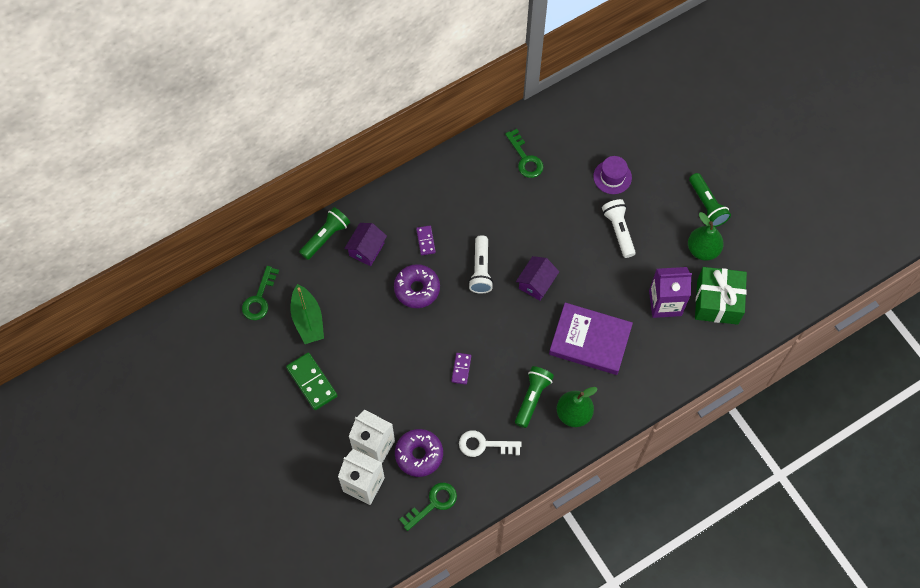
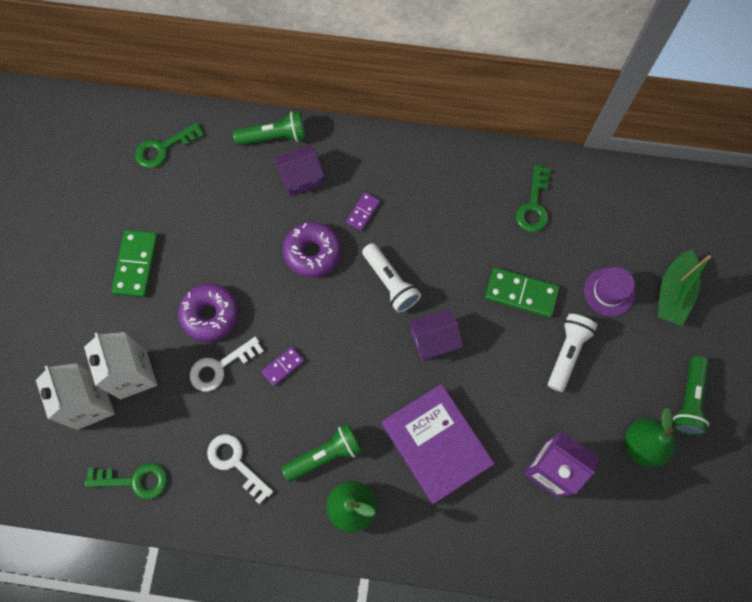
camera: 40 degrees right, 5 degrees up
green boat [291,284,324,344] -> green boat moved to [657,249,711,326]
purple donut [395,429,443,477] -> purple donut moved to [178,284,239,342]
white flashlight [468,235,494,294] -> white flashlight turned 75 degrees counterclockwise [362,243,421,313]
green gift [695,267,747,325] -> none
none -> white key [190,337,264,392]
none -> green domino [485,268,559,318]

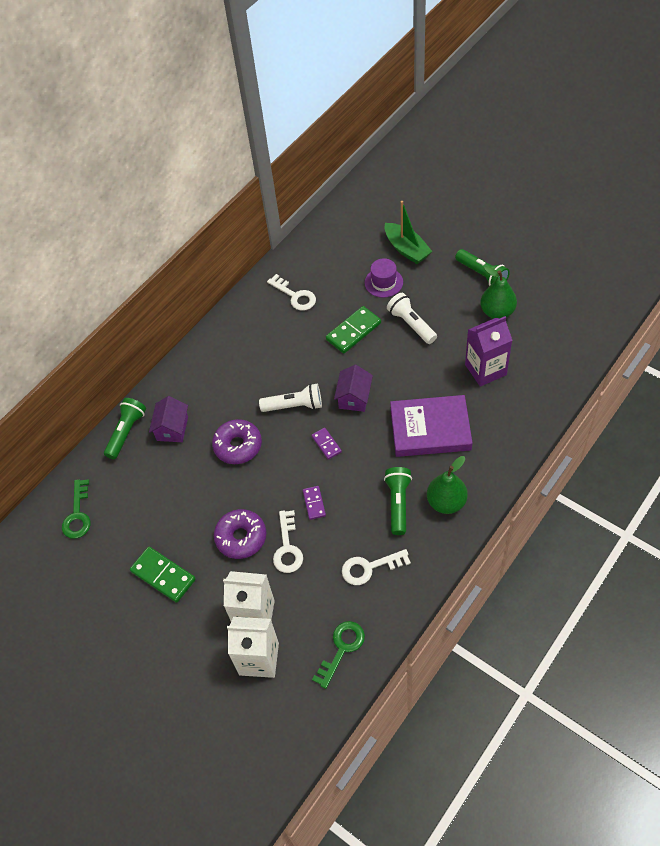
camera: 55 degrees left, 15 degrees down
purple domino [346,192,380,231] -> purple domino moved to [311,428,342,460]
green key [516,165,551,232] -> white key [267,274,316,311]

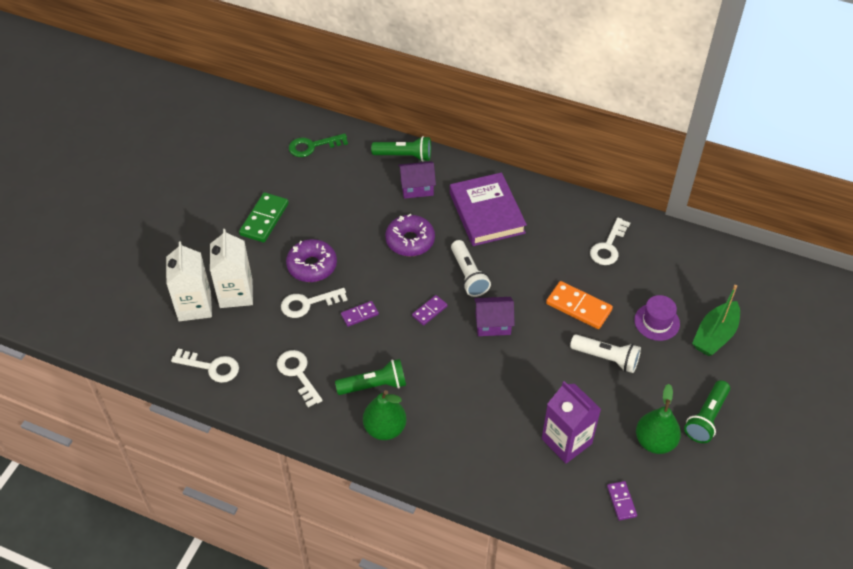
camera: 70 degrees right, 5 degrees down
green key [312,621,365,689] -> white key [171,349,239,383]
green domino [326,306,381,353] -> orange domino [546,281,613,329]
white flashlight [387,293,437,344] -> white flashlight turned 75 degrees clockwise [570,334,641,373]
purple book [390,395,473,457] -> purple book moved to [450,172,527,246]
none -> purple domino [607,481,637,520]

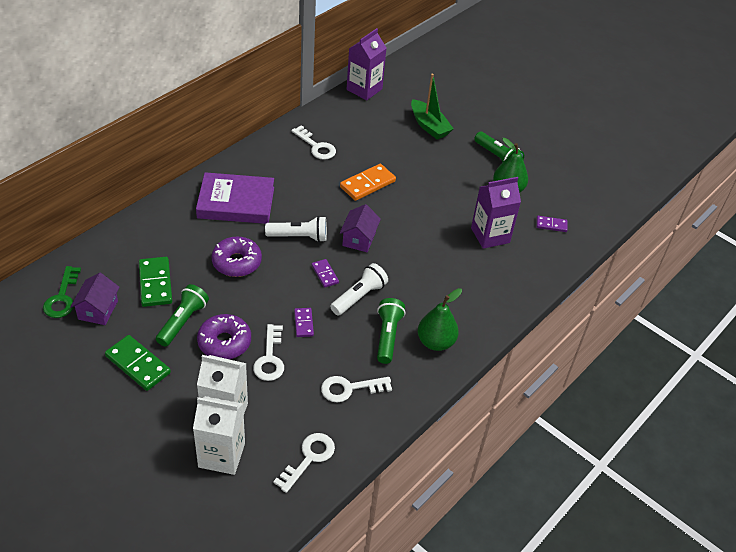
camera: 75 degrees left, 5 degrees down
green flashlight [371,136,431,162] -> green flashlight moved to [156,284,209,347]
purple house [398,161,436,199] -> purple house moved to [70,273,120,325]
white flashlight [570,334,641,373] -> white flashlight moved to [330,263,388,316]
purple hat [634,295,680,341] -> none
none -> green domino [139,257,172,307]
none -> purple carton [347,28,386,100]

